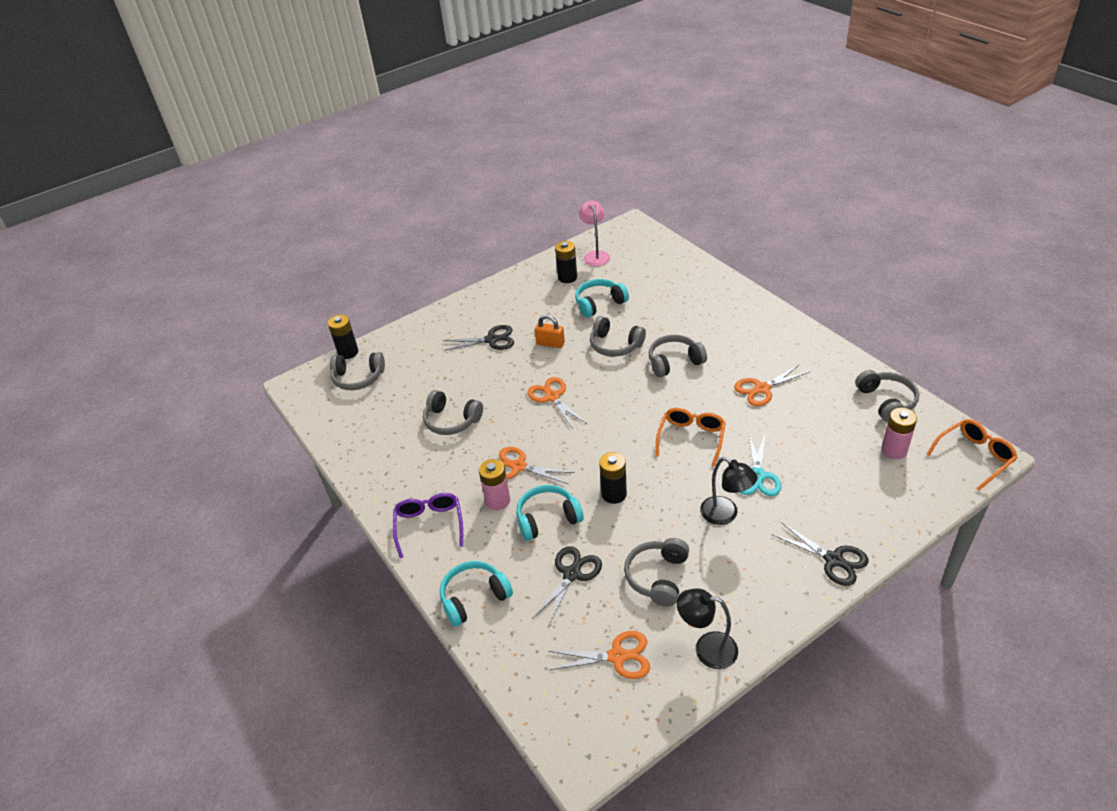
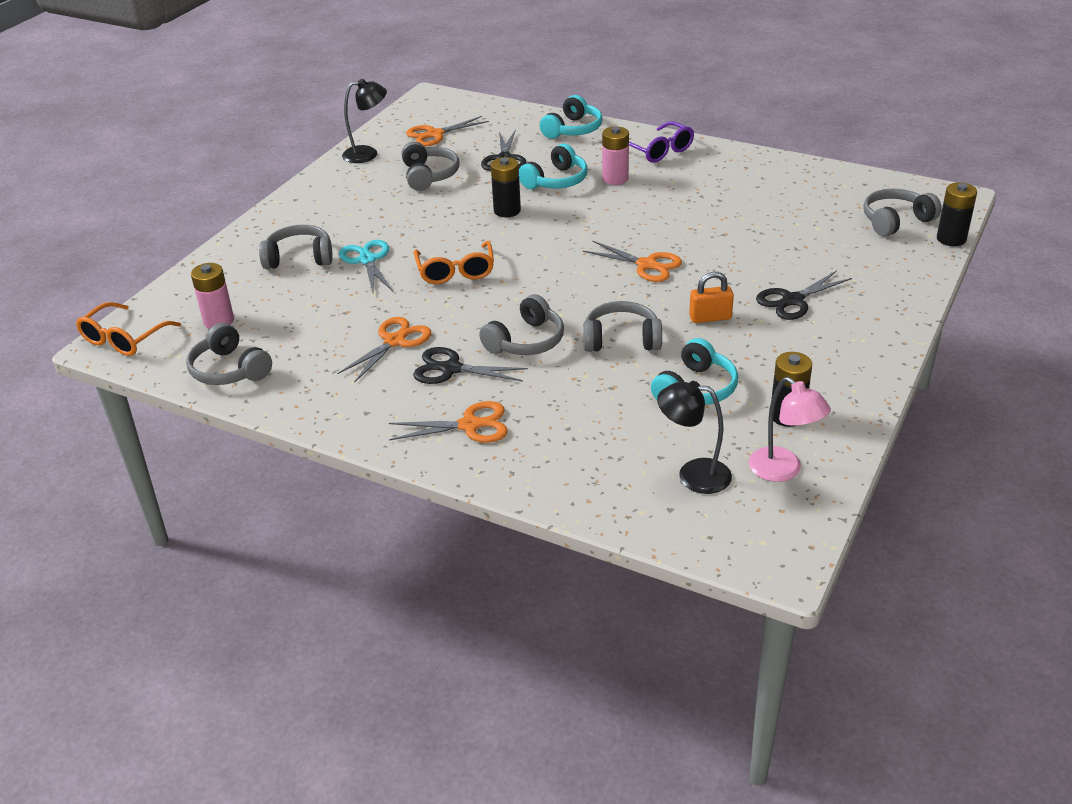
camera: 150 degrees right, 5 degrees down
grey headphones [423,390,483,435] -> grey headphones moved to [259,225,333,269]
orange scissors [499,447,574,484] -> orange scissors moved to [389,401,508,443]
black lamp [700,457,758,525] -> black lamp moved to [657,381,732,494]
black scissors [772,522,868,586] -> black scissors moved to [413,347,528,384]

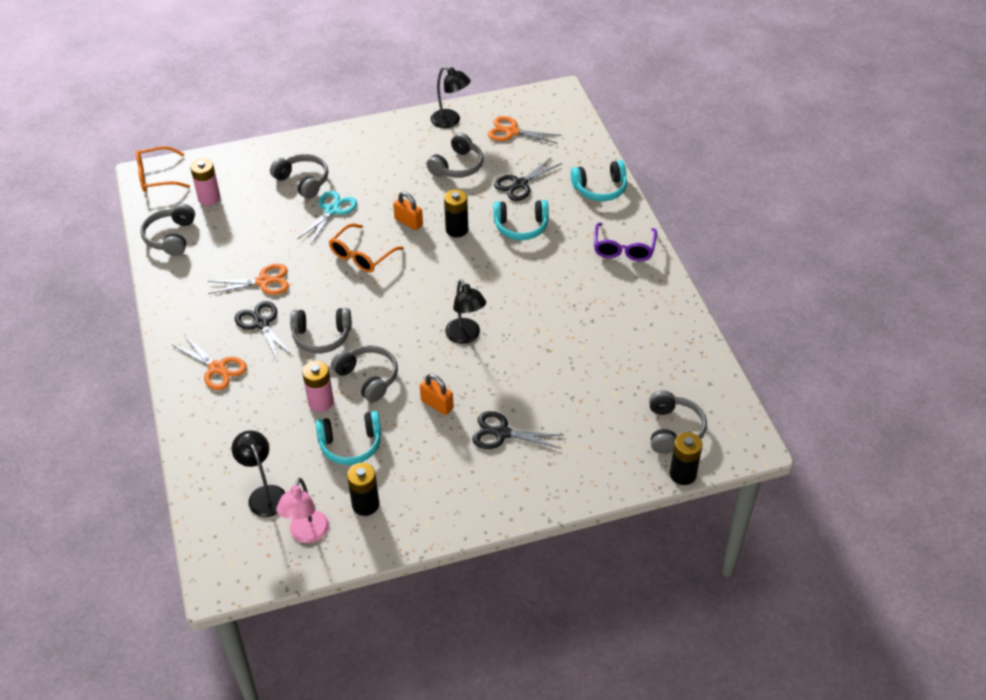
camera: 45 degrees right, 10 degrees up
orange scissors [583,241,682,282] -> black lamp [445,279,486,344]
pink battery [602,126,629,185] -> pink battery moved to [302,361,334,412]
grey headphones [863,189,942,237] -> grey headphones turned 75 degrees clockwise [649,390,707,454]
none -> orange padlock [393,192,423,230]

